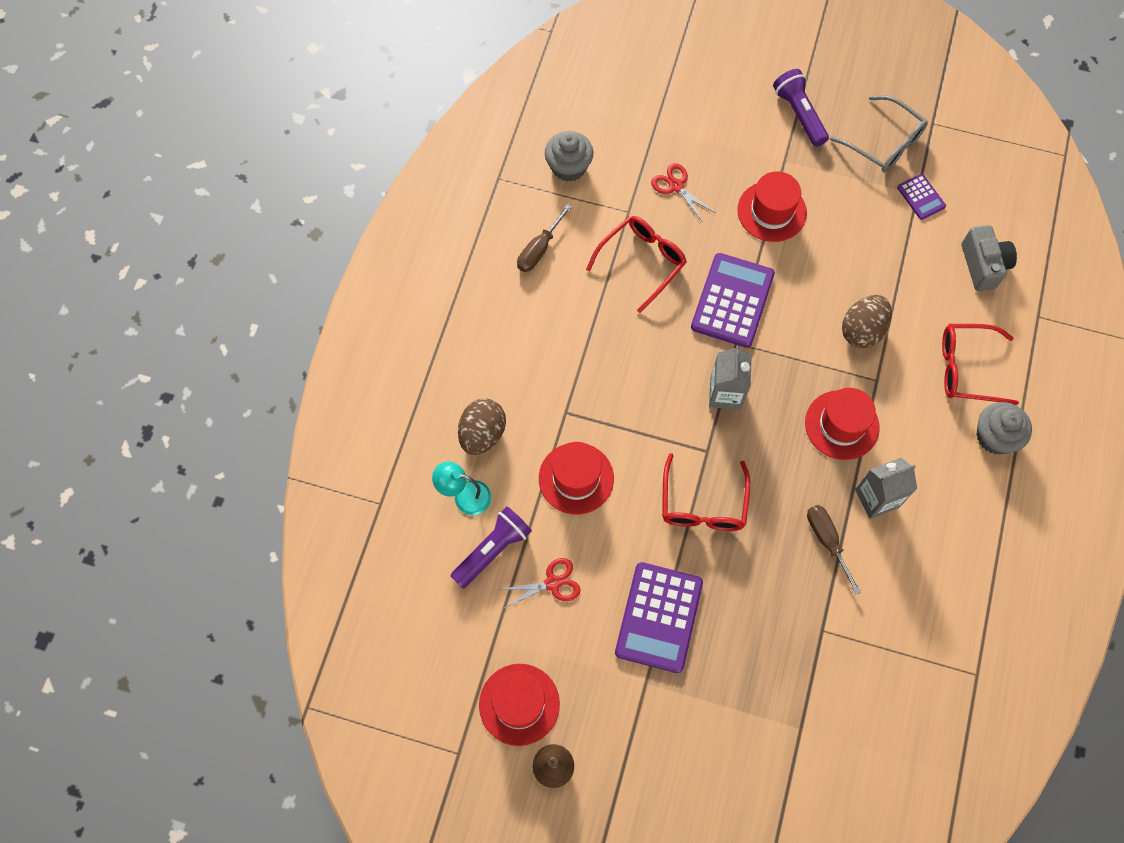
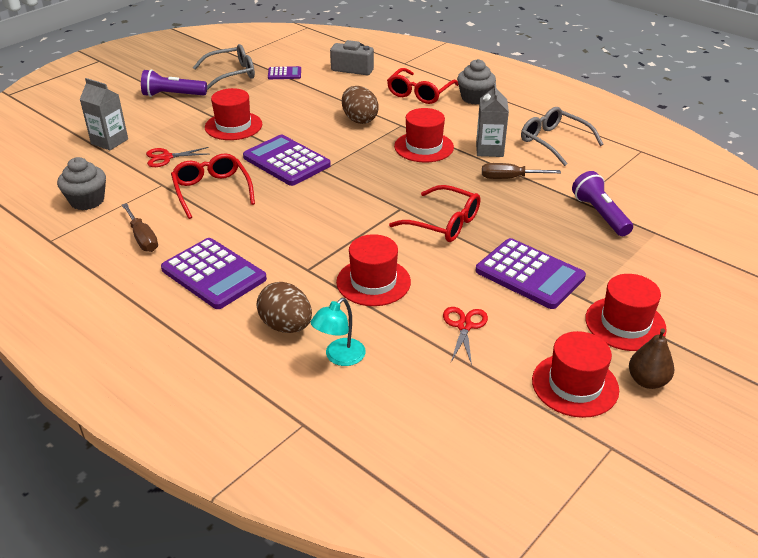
camera: 65 degrees left, 30 degrees down
purple flashlight [450,506,532,588] -> purple flashlight moved to [572,171,633,236]
grey carton [709,345,752,410] -> grey carton moved to [79,78,128,150]
none -> purple calculator [161,238,267,309]
none -> grey glasses [521,107,603,166]
none -> red hat [585,274,667,351]

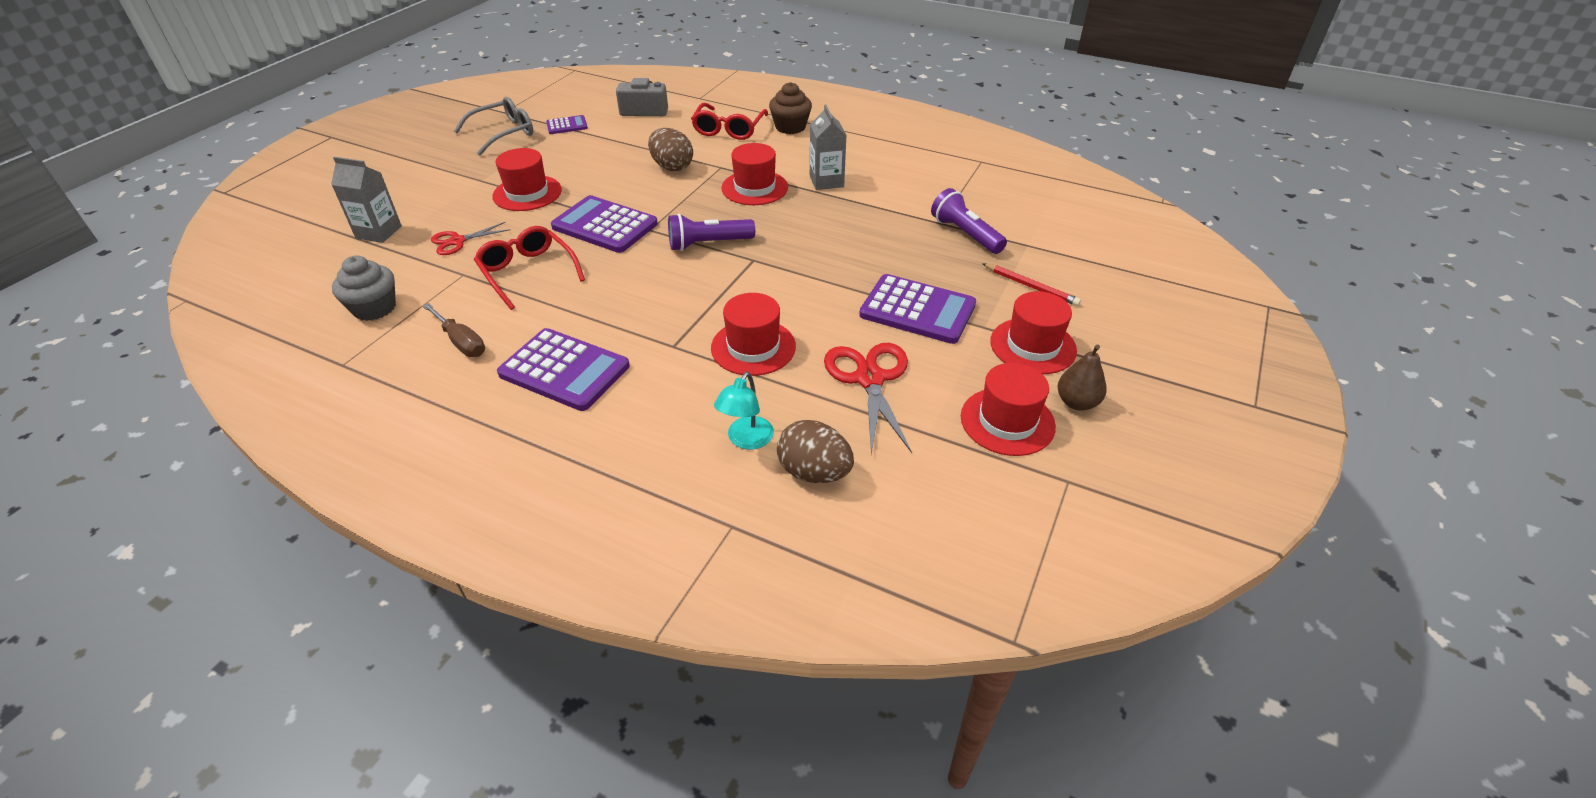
camera: 15 degrees left, 5 degrees up
purple flashlight [141,69,207,97] -> purple flashlight moved to [668,214,755,251]
brown egg [256,282,312,333] -> brown egg moved to [777,420,854,483]
red glasses [389,185,480,242] -> none
red scissors [443,307,488,365] -> red scissors [824,343,912,455], size x1.69
grey cupcake [457,59,496,105] -> brown cupcake [769,82,812,134]
brown screwdriver [482,163,561,179] -> none
grey glasses [521,107,603,166] -> none
none -> red pencil [982,263,1081,306]

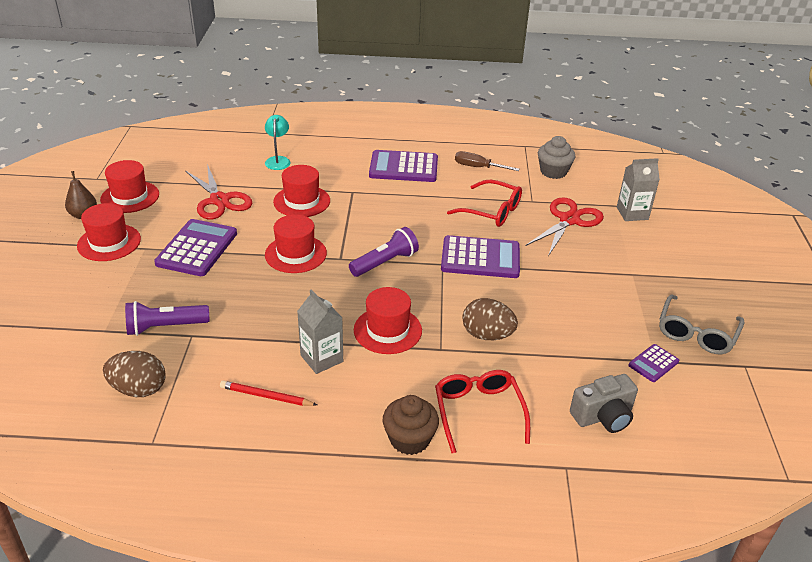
camera: 155 degrees right, 5 degrees down
red scissors [431,222,510,255] -> red scissors [526,197,604,256], size x1.69
red hat [492,148,562,211] -> red hat moved to [265,215,327,273]
brown egg [777,420,854,483] -> brown egg moved to [103,351,166,397]
purple calculator [859,274,976,344] -> purple calculator turned 105 degrees clockwise [154,219,237,276]
purple flashlight [931,188,1007,254] -> purple flashlight turned 135 degrees clockwise [125,301,209,336]
red pencil [982,263,1081,306] -> red pencil moved to [220,381,317,406]

